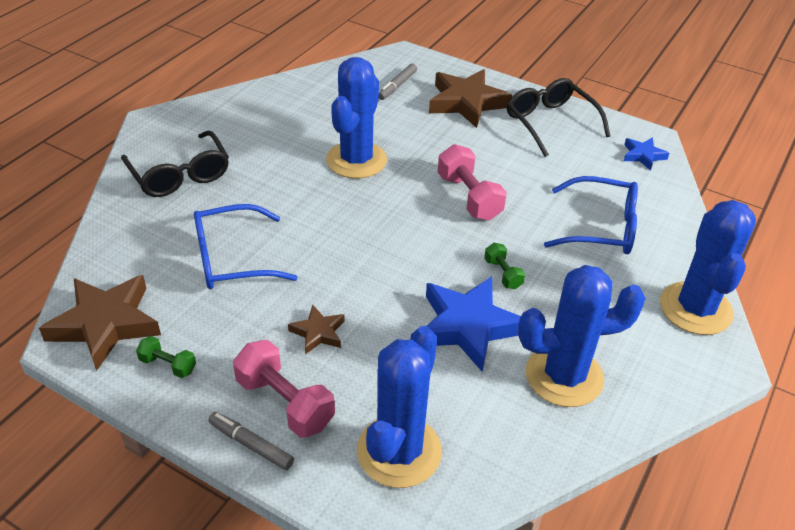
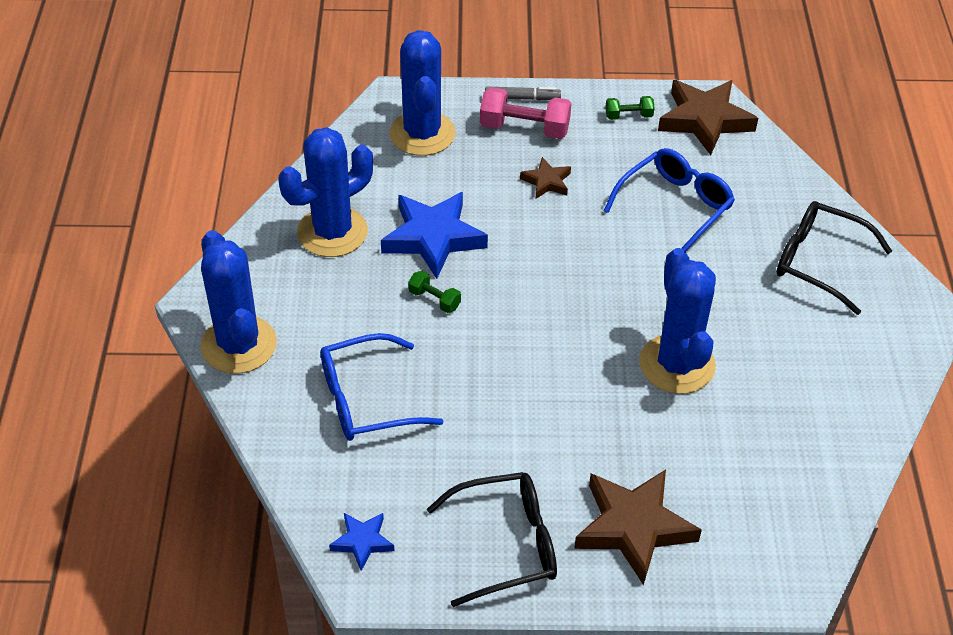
camera: 150 degrees right, 5 degrees up
grey marker [378,64,417,100] -> none
pink dumbbell [438,144,507,221] -> none
black glasses [507,78,610,157] -> black glasses turned 45 degrees counterclockwise [427,472,557,607]

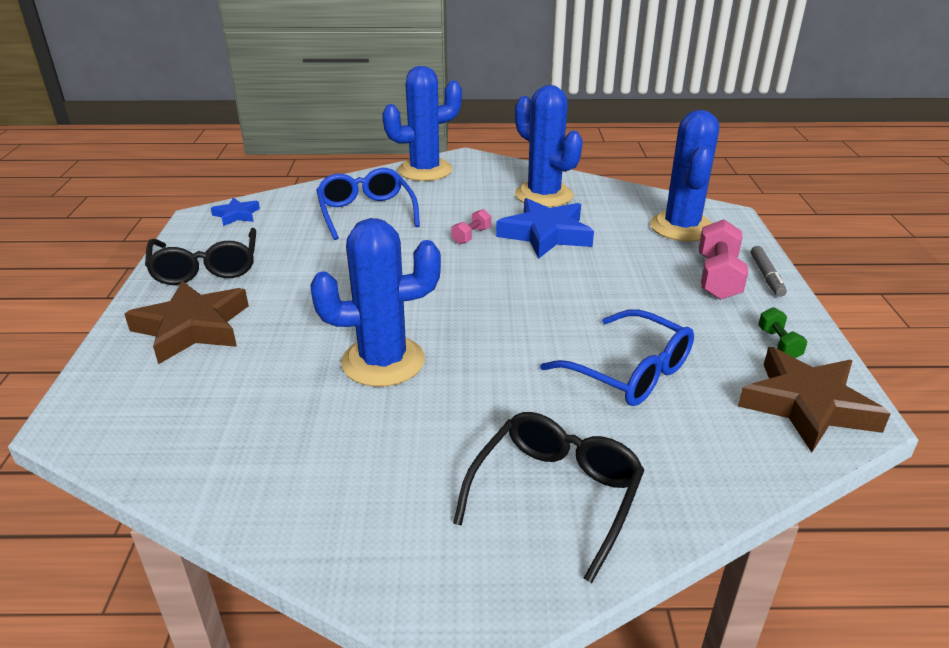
camera: 90 degrees right, 15 degrees down
blue cactus [389,30,455,156] -> blue cactus turned 75 degrees counterclockwise [650,110,719,241]
green dumbbell [408,271,461,313] -> pink dumbbell [452,209,491,244]
brown star [520,157,571,199] -> none

